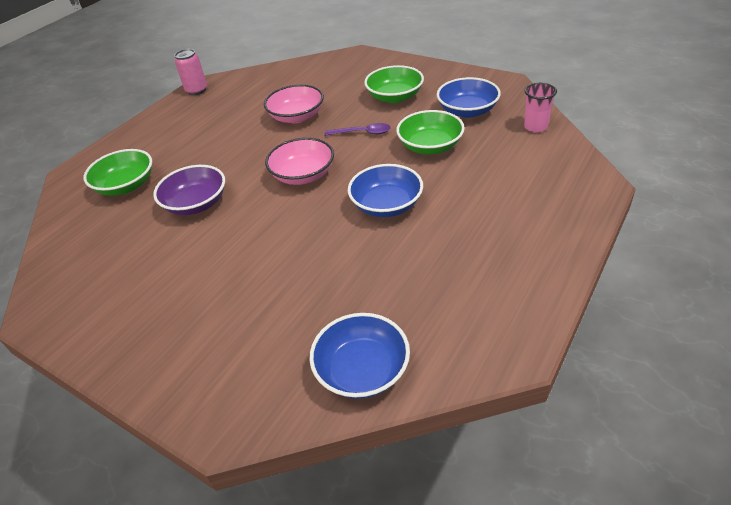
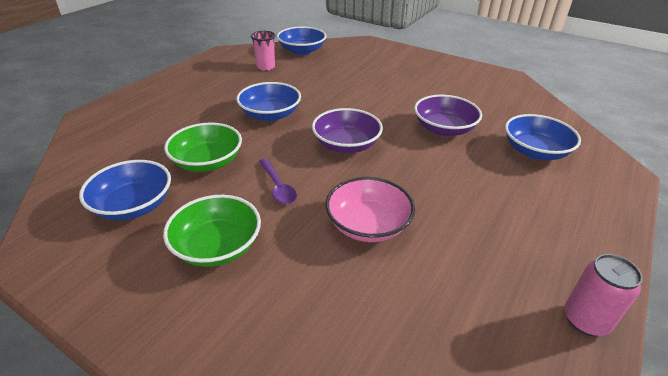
camera: 175 degrees right, 5 degrees down
green bowl [84,149,152,196] -> blue bowl [505,114,581,160]
pink bowl [265,137,334,185] -> purple bowl [312,108,383,153]
purple spoon [325,123,391,136] -> purple spoon turned 120 degrees counterclockwise [259,158,297,204]
pink cup [524,83,557,133] -> pink cup moved to [251,31,276,71]

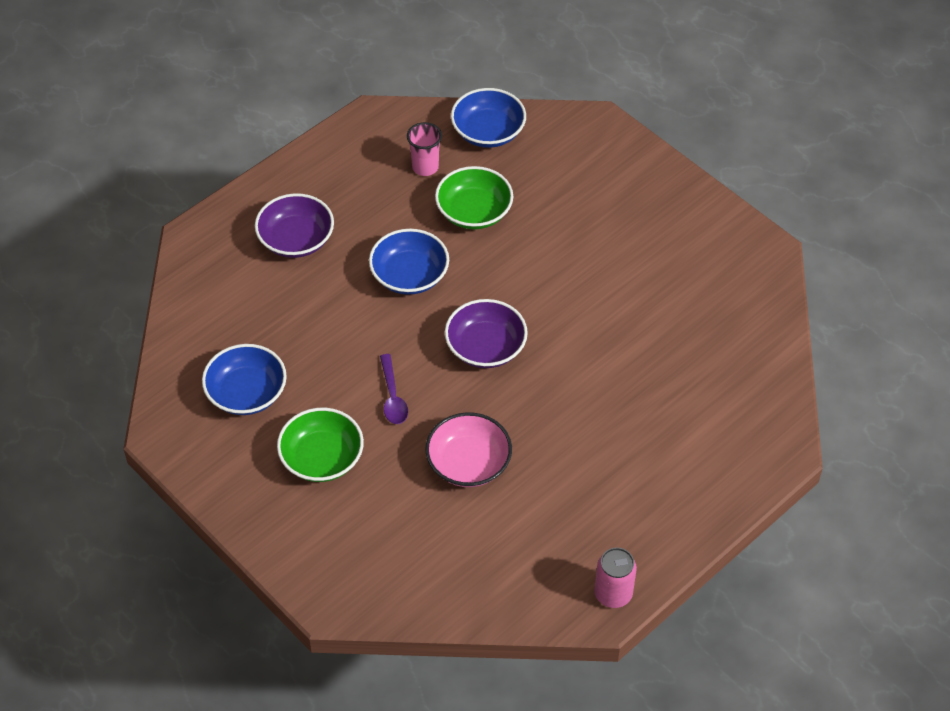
camera: 15 degrees right, 15 degrees up
green bowl [164,122,242,172] -> green bowl moved to [435,166,513,229]
purple bowl [414,95,482,136] -> purple bowl moved to [255,193,334,258]
blue bowl [505,114,581,160] -> none

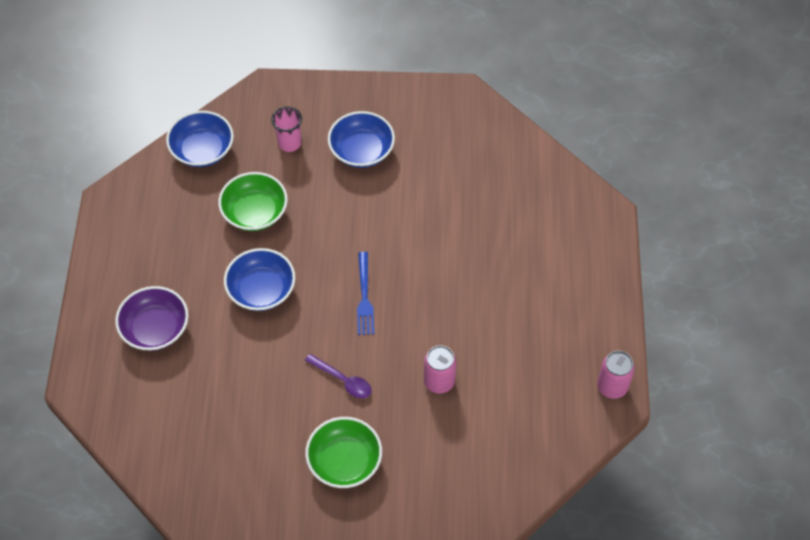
camera: 45 degrees left, 5 degrees up
blue bowl [202,344,287,415] -> blue bowl moved to [328,111,395,168]
pink cup [407,122,442,176] -> pink cup moved to [271,107,302,152]
pink bowl [425,412,512,487] -> pink can [424,345,456,394]
purple bowl [445,299,528,368] -> blue fork [357,252,374,335]

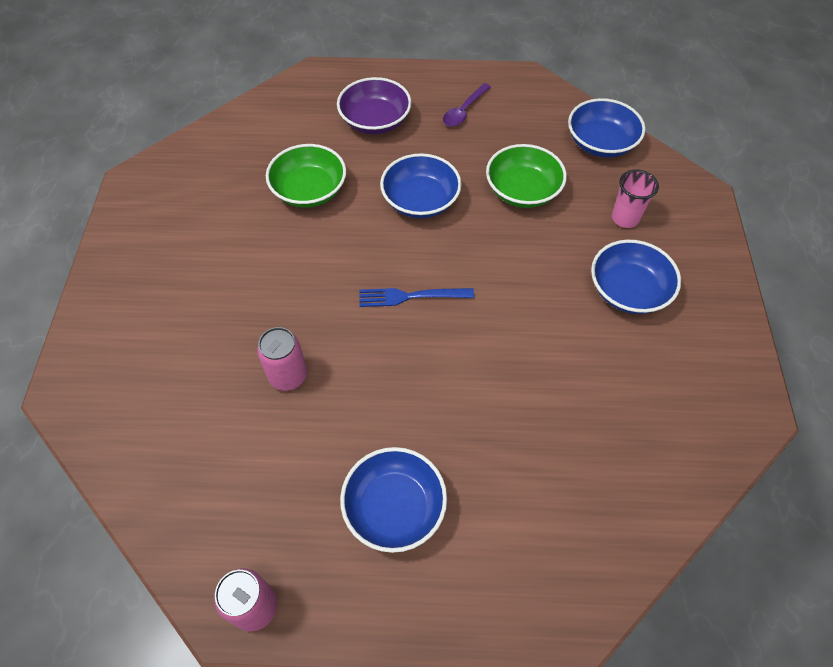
camera: 90 degrees right, 0 degrees up
purple spoon [305,354,371,398] -> purple spoon moved to [443,83,491,127]
green bowl [305,417,382,488] -> green bowl moved to [266,144,346,208]
none -> blue bowl [340,447,447,553]

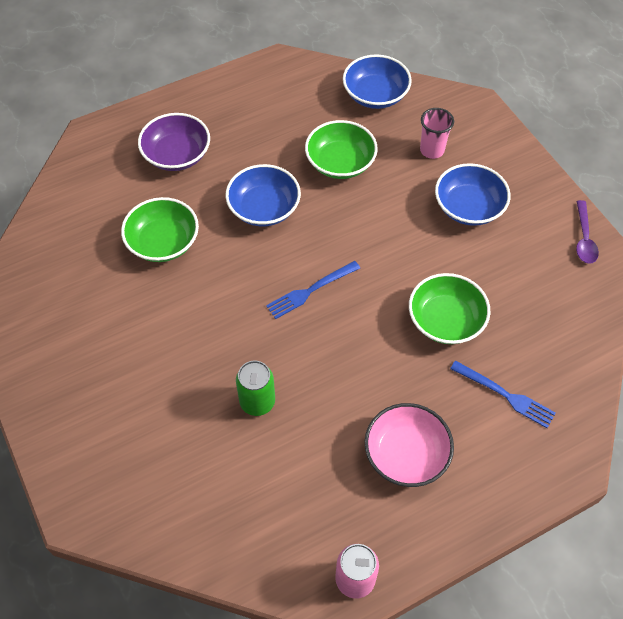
camera: 30 degrees left, 0 degrees up
pink can [257,327,307,391] -> green can [236,361,275,416]
blue bowl [340,447,447,553] -> pink bowl [365,403,454,487]
purple spoon [443,83,491,127] -> purple spoon moved to [576,200,599,264]
none -> green bowl [409,273,490,344]
none -> blue fork [450,360,556,428]

